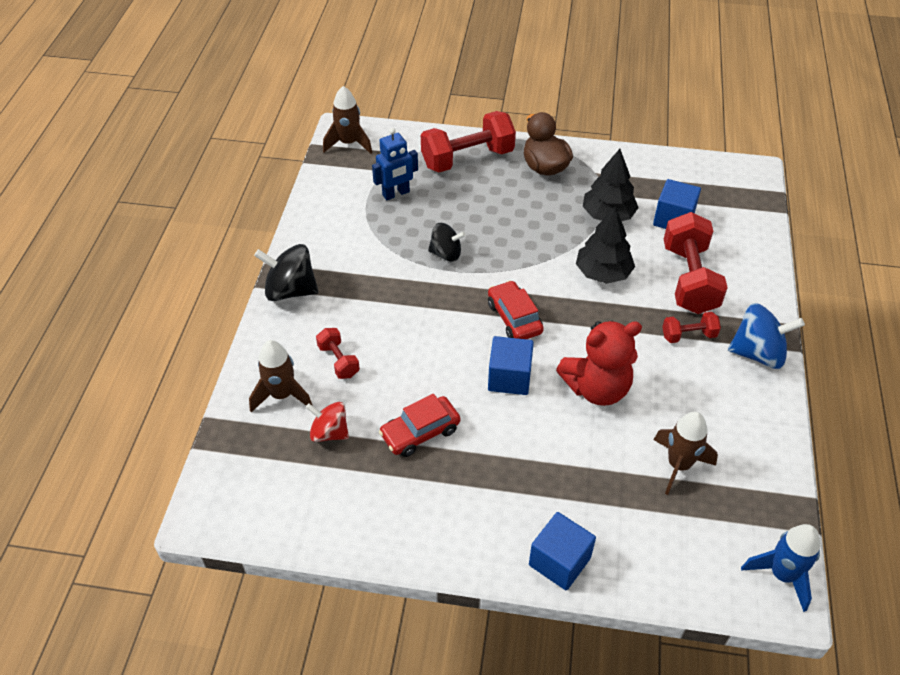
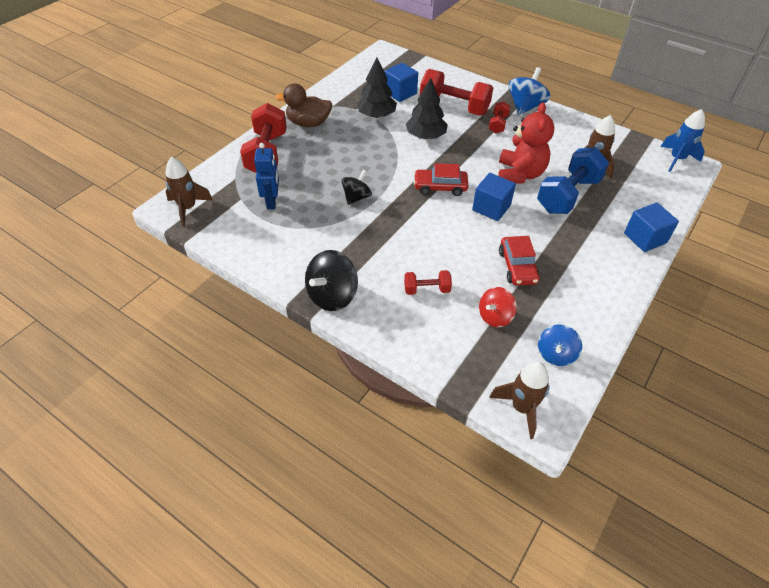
camera: 65 degrees left, 0 degrees up
brown rocket [249,340,313,412] -> brown rocket moved to [489,361,550,439]
none -> blue dumbbell [537,147,609,214]
none -> blue spinning top [538,325,582,366]

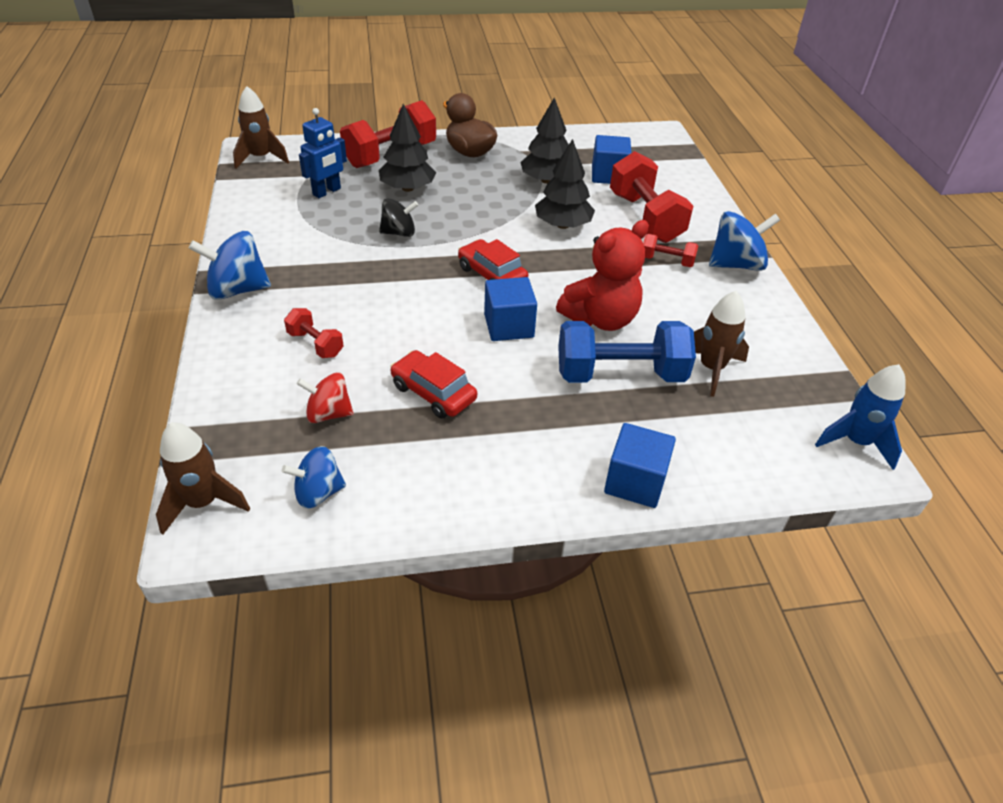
camera: 45 degrees right, 5 degrees down
black spinning top [305,250,358,311] -> blue spinning top [189,231,271,300]
red dumbbell [489,101,510,134] -> red dumbbell turned 45 degrees clockwise [643,234,698,267]
red car [499,236,540,286] -> red car turned 90 degrees clockwise [390,350,477,419]
none -> black tree [379,104,436,192]

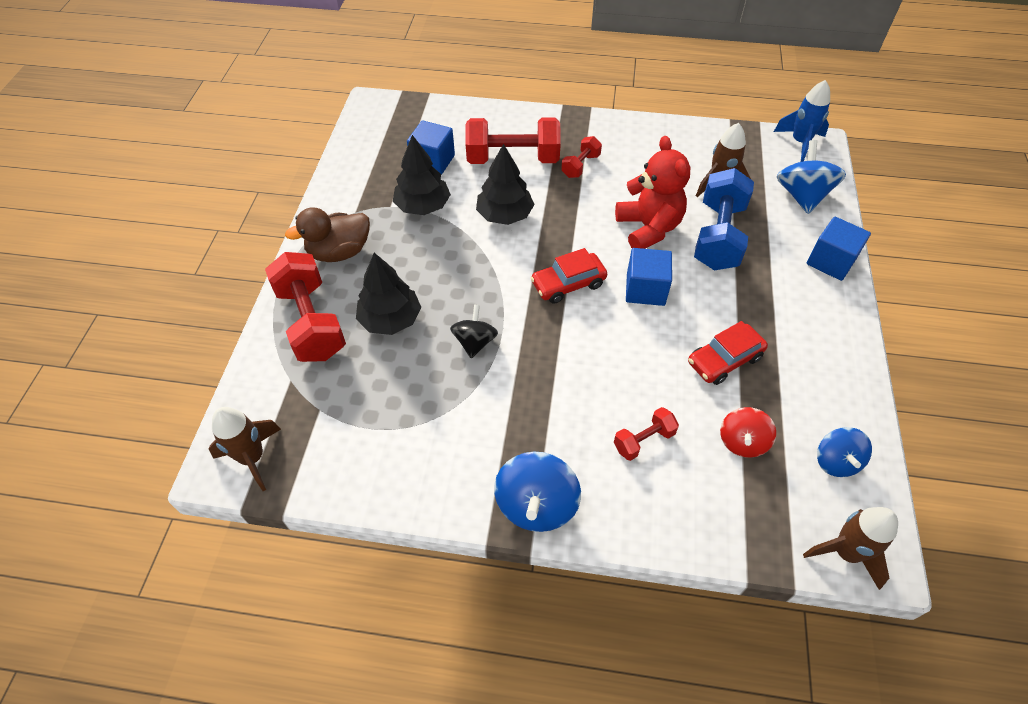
camera: 70 degrees left, 10 degrees up
blue robot [299,108,347,198] -> none
blue spinning top [709,211,780,271] -> blue spinning top moved to [777,140,846,214]

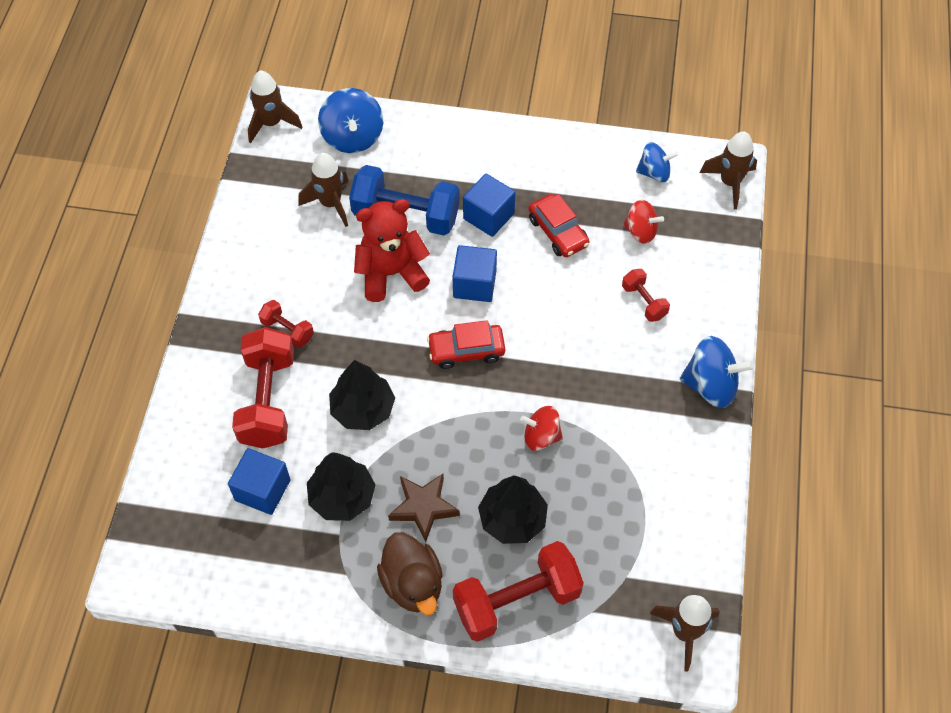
camera: 90 degrees left, 5 degrees up
black spinning top [450,305,498,358] -> red spinning top [520,406,563,451]
red car [531,248,607,304] -> red car turned 105 degrees clockwise [427,320,505,369]
blue rocket [774,80,830,162] -> brown rocket [248,70,302,143]
blue spinning top [777,140,846,214] -> blue spinning top turned 105 degrees counterclockwise [318,88,383,153]
blue cube [807,217,871,281] -> blue cube moved to [463,173,516,237]
none -> brown star [388,474,460,542]

